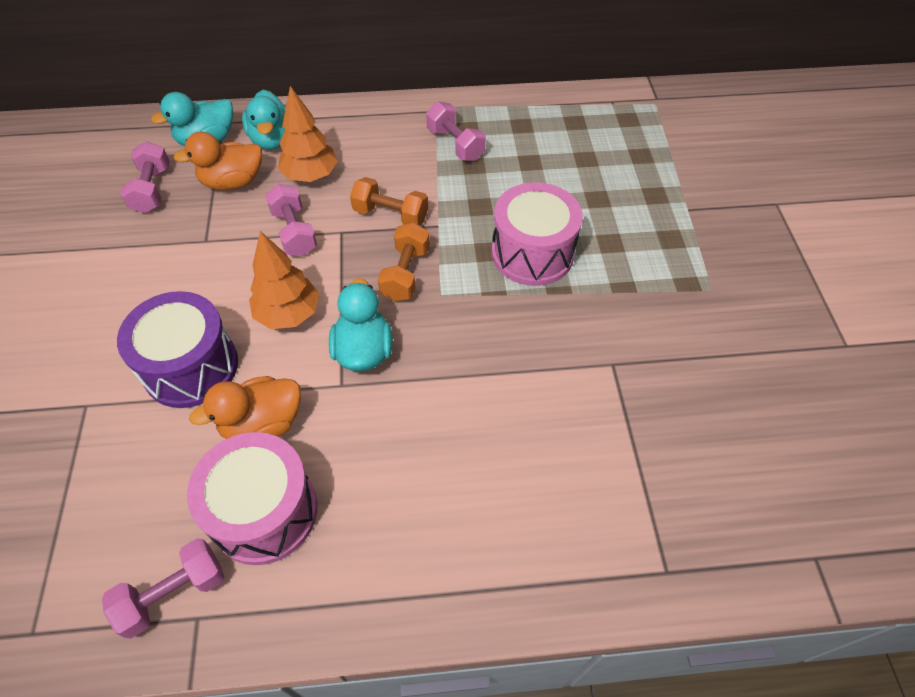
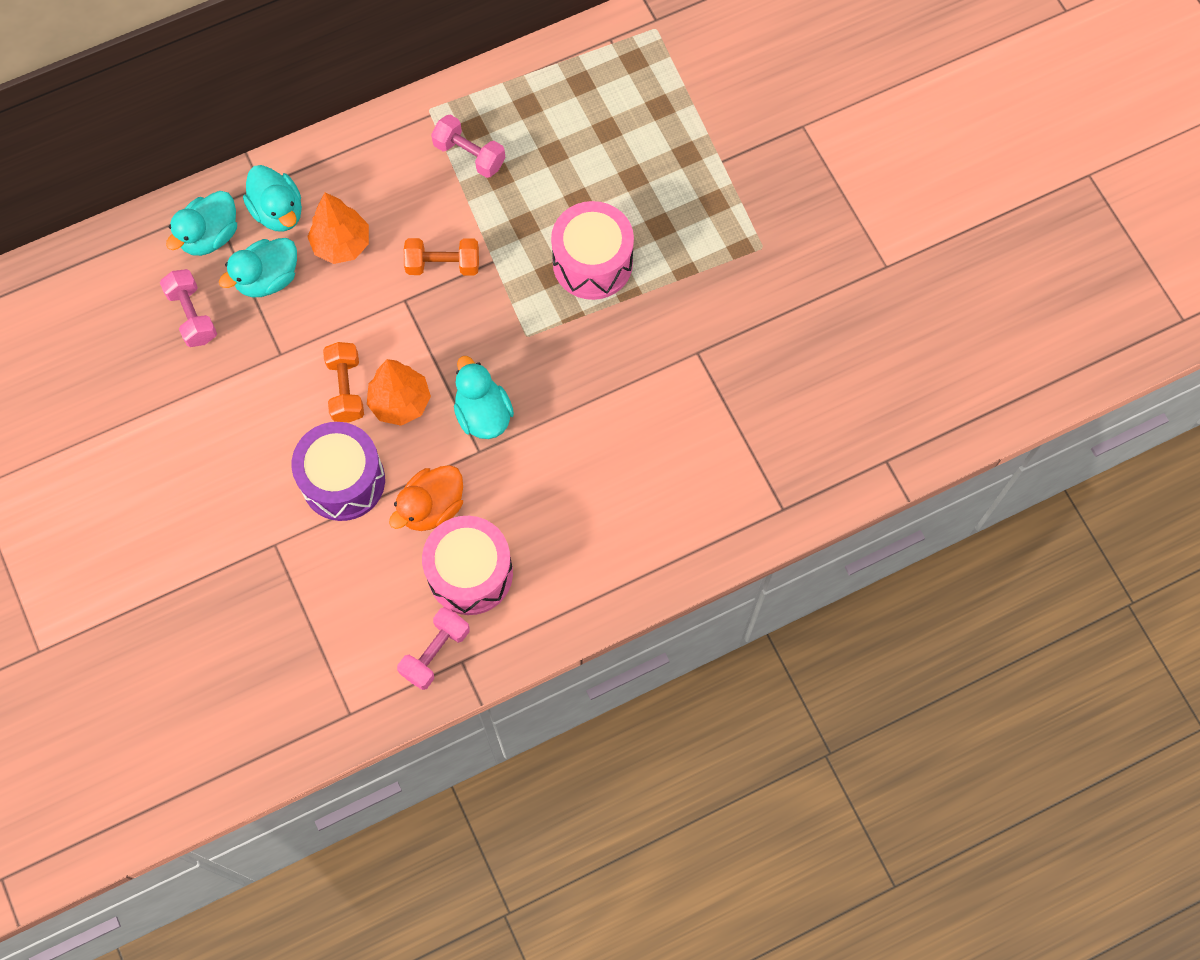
camera: 20 degrees left, 15 degrees up
orange duck [174,132,262,190] -> turquoise duck [219,238,297,297]
pink dumbbell [265,184,317,256] -> none
orange dumbbell [378,222,430,302] -> orange dumbbell moved to [323,342,364,422]

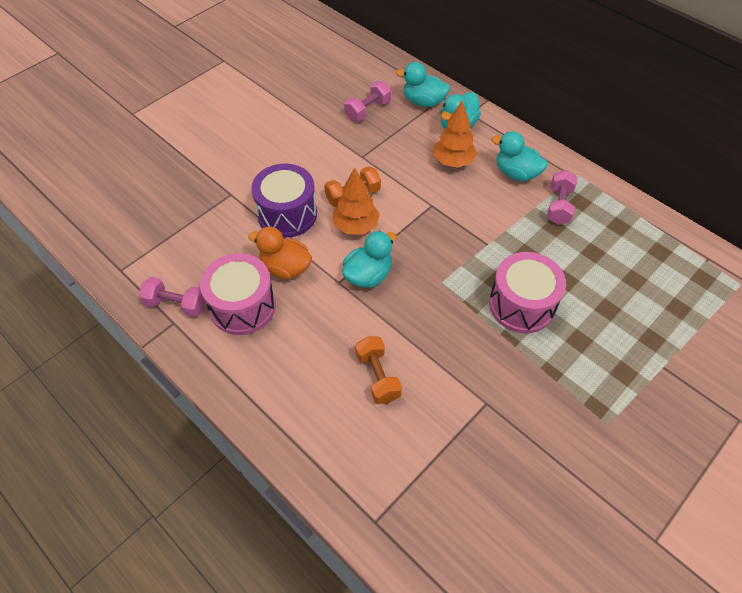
camera: 70 degrees right, 15 degrees down
turquoise duck [219,238,297,297] -> turquoise duck moved to [492,131,548,181]
orange dumbbell [404,238,479,275] -> orange dumbbell moved to [355,336,402,404]

